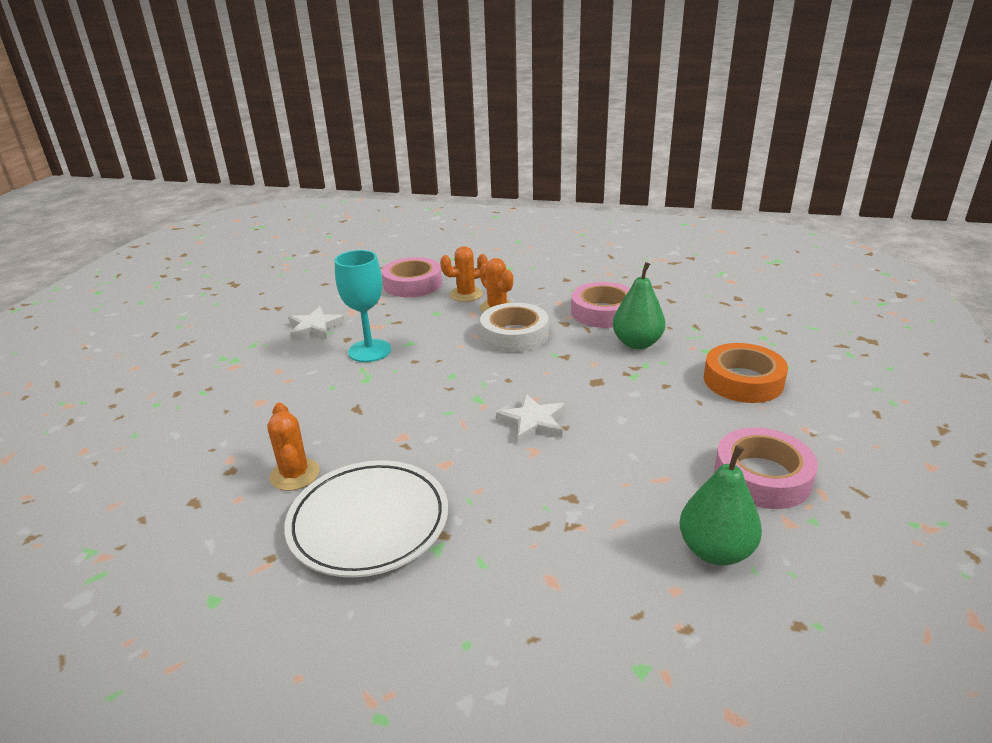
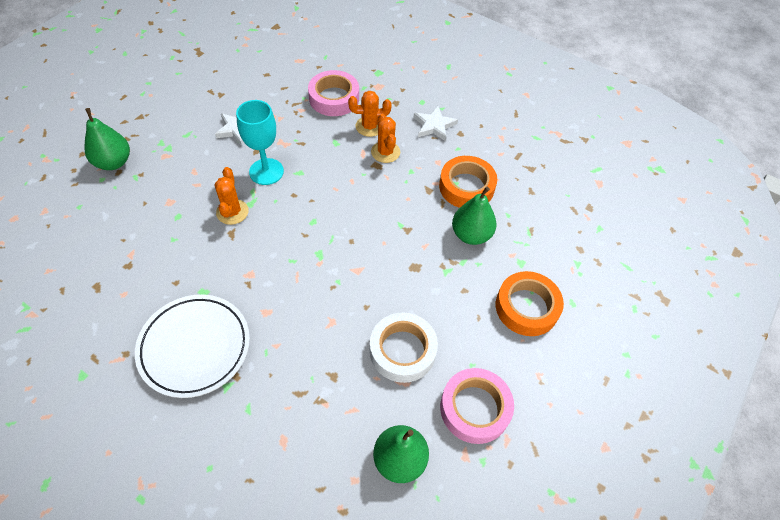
camera: 15 degrees right, 25 degrees up
orange cactus [267,403,320,491] -> orange cactus moved to [214,167,249,225]
white tape [480,303,549,353] -> white tape moved to [370,313,438,383]
white star [496,394,565,443] -> white star moved to [413,106,458,141]
pink tape [571,282,630,328] -> orange tape [439,156,497,208]
none -> green pear [84,108,130,170]

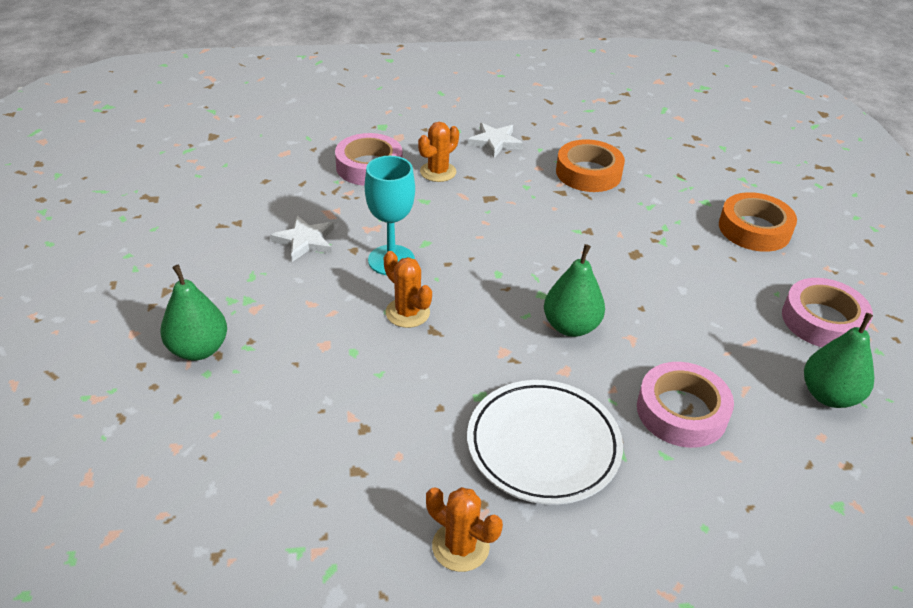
camera: 40 degrees left, 15 degrees down
white tape [370,313,438,383] -> none
orange cactus [371,114,400,163] -> orange cactus moved to [426,487,503,572]
green pear [452,187,497,245] -> green pear moved to [544,244,605,337]
none -> pink tape [637,362,734,448]

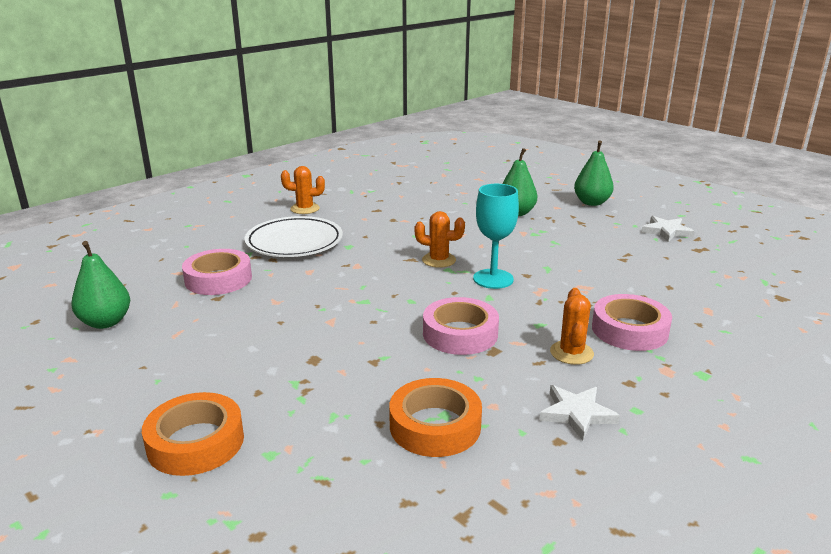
camera: 145 degrees right, 15 degrees down
white star [270,216,334,262] -> white star moved to [641,216,694,242]
green pear [544,244,605,337] -> green pear moved to [574,141,614,206]
pink tape [782,278,873,347] -> pink tape moved to [423,297,499,355]

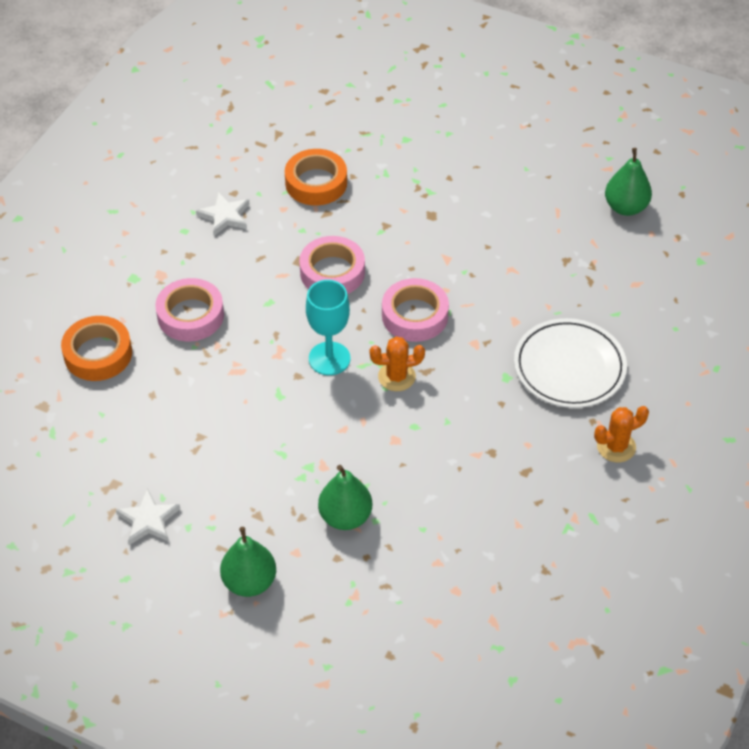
camera: 160 degrees right, 25 degrees up
orange tape [142,392,244,476] -> orange tape moved to [61,316,132,381]
pink tape [182,249,252,295] -> pink tape moved to [382,278,449,342]
orange cactus [550,288,594,365] -> none

